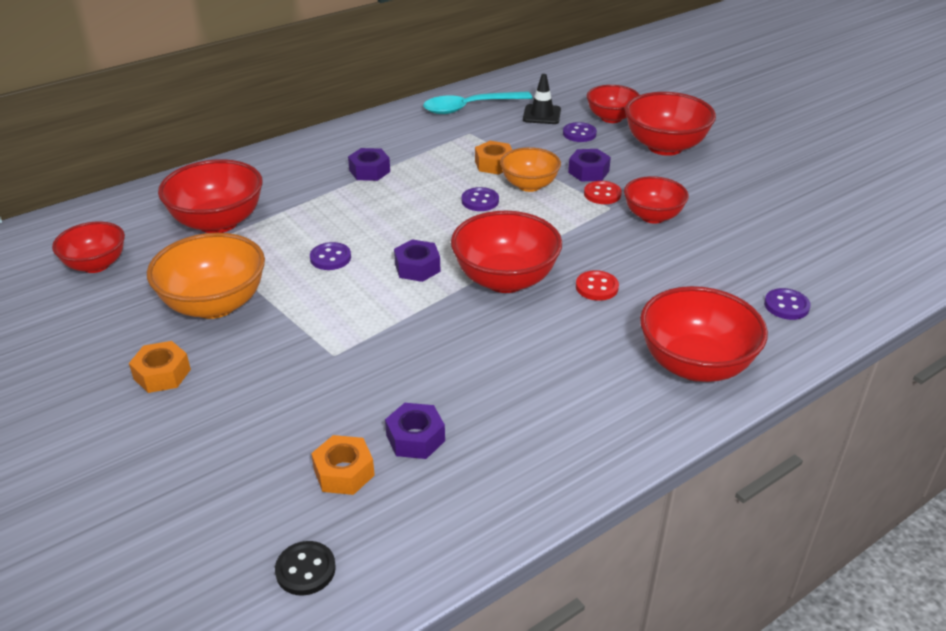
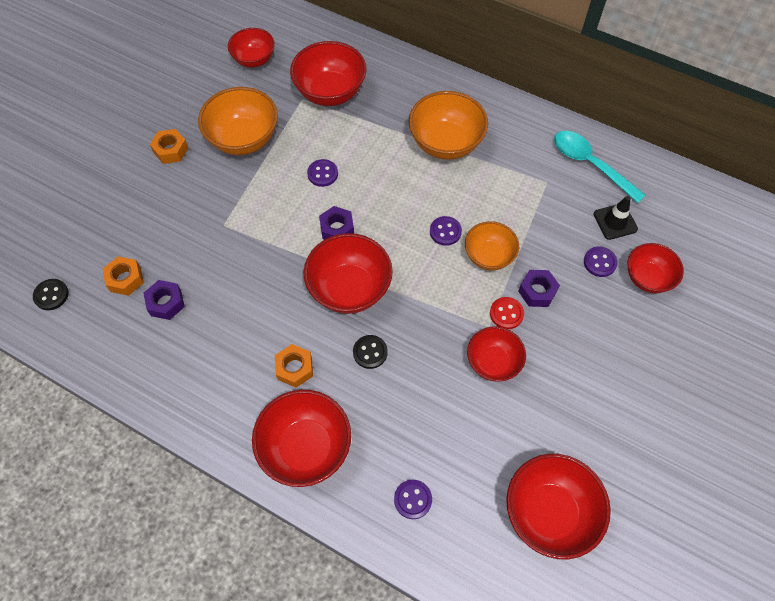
camera: 65 degrees right, 25 degrees up
purple nut [348,148,390,181] -> orange bowl [409,91,488,160]
orange nut [475,141,512,175] -> orange nut moved to [275,344,313,388]
red button [576,270,619,301] -> black button [353,335,388,369]
red bowl [625,92,716,156] -> red bowl moved to [506,454,611,559]

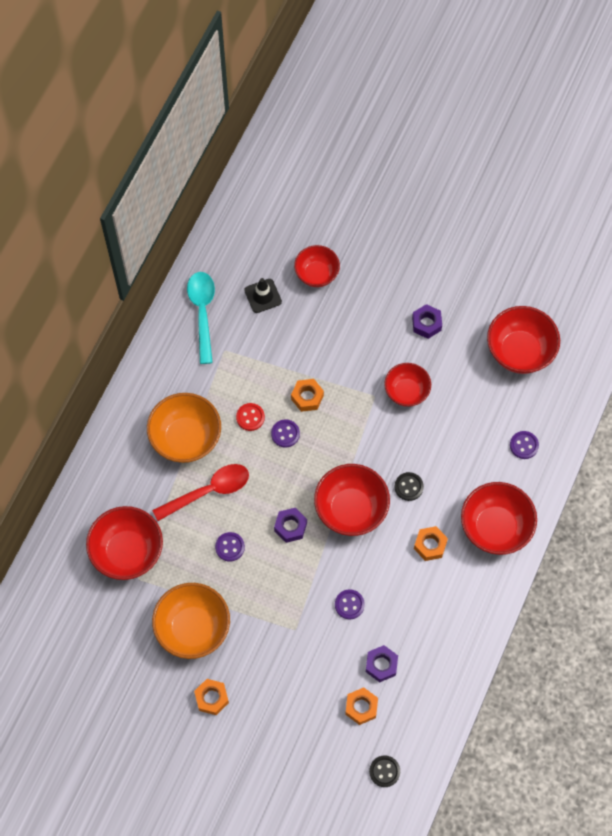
camera: 95 degrees left, 5 degrees up
red bowl [228,28,275,68] -> none
orange bowl [465,221,519,270] -> orange nut [291,379,324,412]
red button [490,297,524,329] -> red button moved to [236,403,265,431]
purple nut [518,270,560,307] -> purple nut moved to [412,304,442,339]
turquoise spoon [554,131,646,203] -> turquoise spoon turned 135 degrees clockwise [187,272,215,364]
purple button [584,246,618,277] -> purple button moved to [335,590,365,619]
none -> red spoon [152,464,249,521]

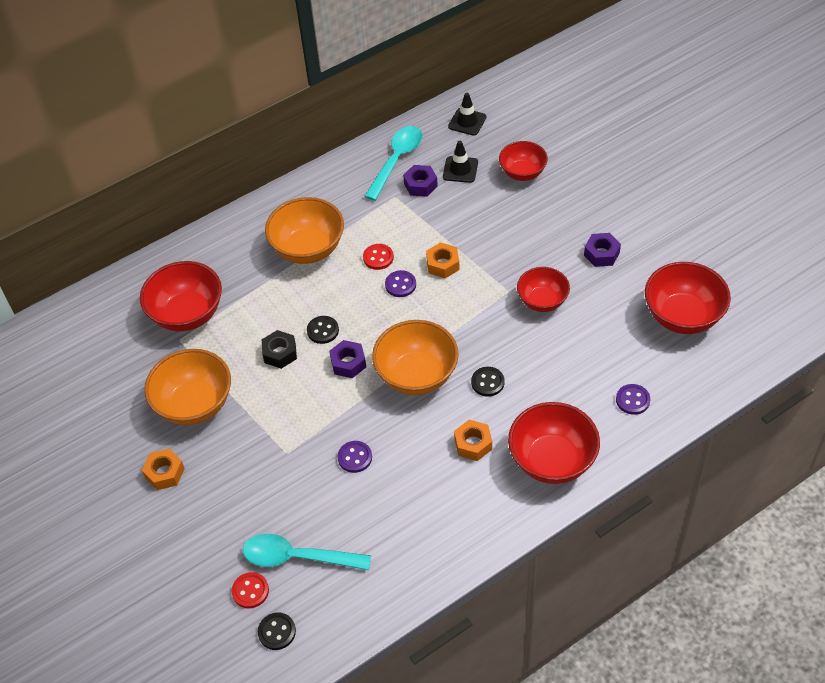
camera: 35 degrees right, 15 degrees down
red spoon [152,464,249,521] -> none
purple button [215,532,245,561] -> black nut [262,330,297,369]
red bowl [314,464,390,536] -> orange bowl [372,320,459,395]
orange nut [345,687,378,725] -> turquoise spoon [243,534,371,570]
purple nut [366,645,398,682] -> purple nut moved to [403,165,438,197]
none -> red button [231,572,269,608]
none -> black button [307,316,339,344]
none -> black traffic cone [448,93,486,136]

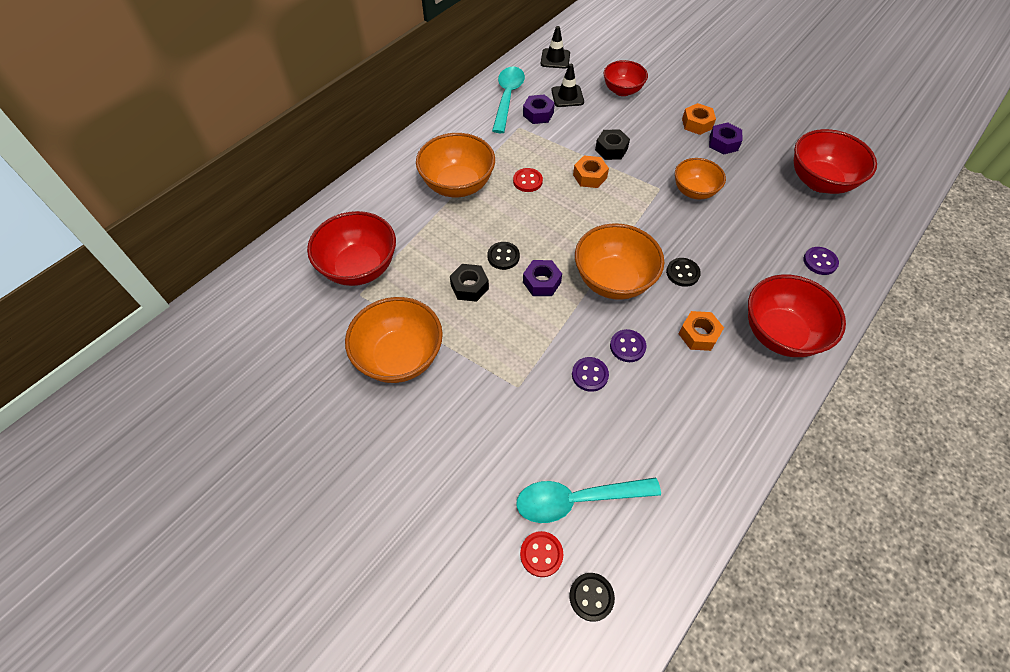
camera: 20 degrees left, 5 degrees up
orange nut [142,449,185,490] -> orange nut moved to [682,103,716,135]
purple button [385,270,416,297] -> purple button moved to [610,329,646,362]
red bowl [517,267,570,312] -> orange bowl [675,158,726,199]
none -> black nut [595,129,630,160]

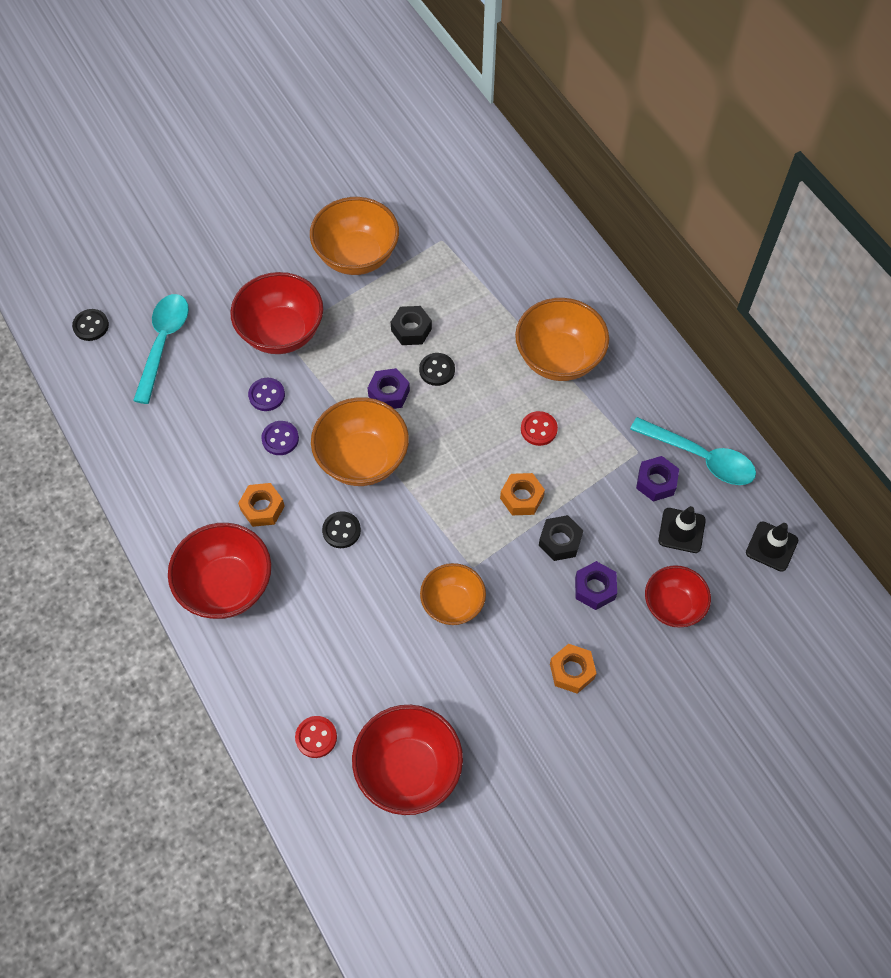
camera: 110 degrees right, 5 degrees up
red bowl [307,211,396,286] -> red bowl moved to [230,272,323,354]
red button [520,531,563,577] -> red button moved to [295,716,337,758]
purple nut [709,122,742,155] -> purple nut moved to [575,561,617,610]
purple button [803,247,839,275] -> none

